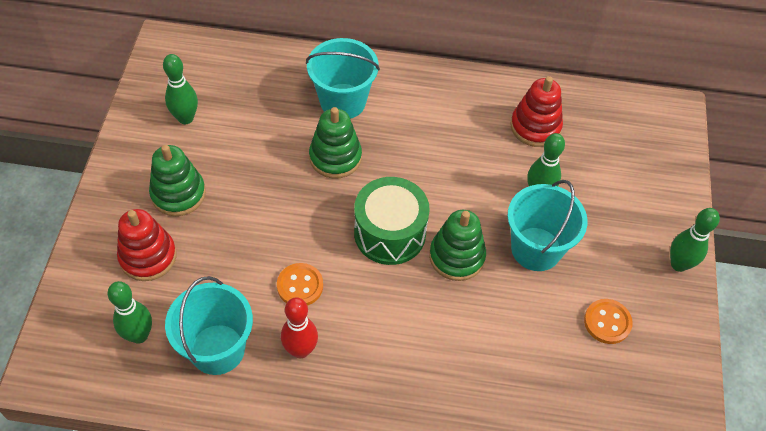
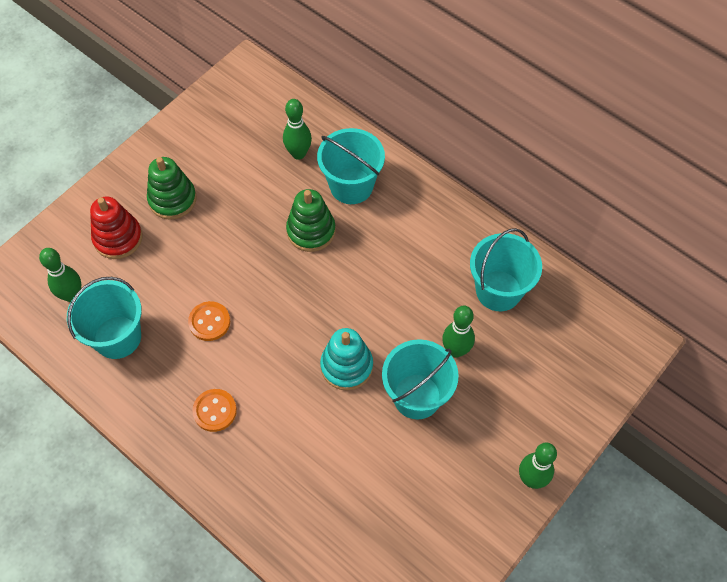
camera: 35 degrees right, 5 degrees up
green bowling pin [163,54,198,124] -> green bowling pin moved to [283,99,312,160]
red bowling pin [281,297,318,358] -> none
green drum [354,177,430,265] -> none
green stacking toy [429,210,486,281] -> turquoise stacking toy [320,328,373,390]
red stacking toy [510,76,563,147] -> turquoise bucket [470,228,542,311]
orange button [584,299,633,344] -> orange button moved to [192,389,237,432]

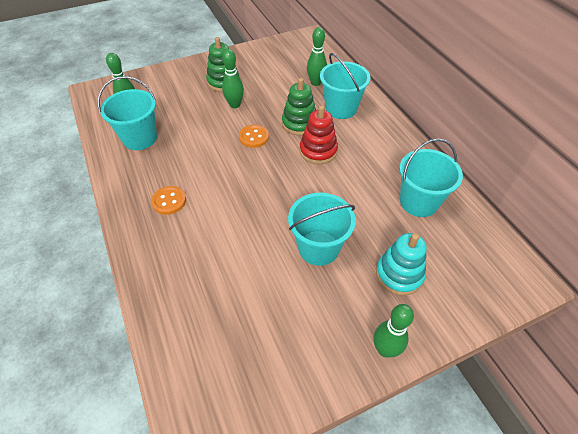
camera: 25 degrees right, 10 degrees down
red stacking toy [90,196,143,259] -> red stacking toy moved to [299,105,338,164]
orange button [188,301,230,341] -> orange button moved to [239,125,269,148]
turquoise stacking toy [320,328,373,390] -> turquoise stacking toy moved to [376,233,427,295]
green bowling pin [442,306,475,358] -> green bowling pin moved to [222,49,244,108]

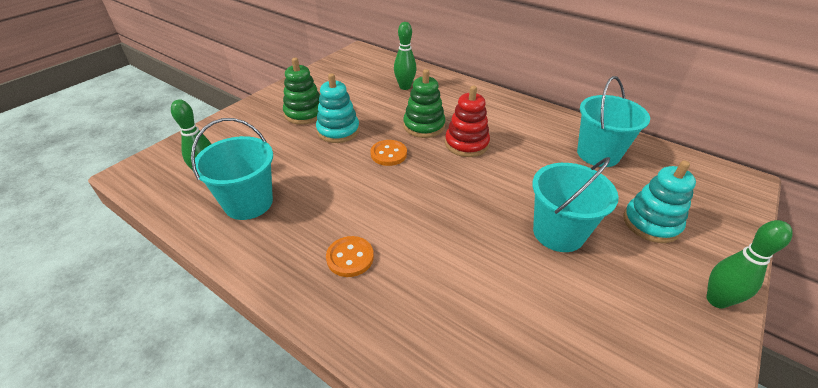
camera: 30 degrees left, 10 degrees down
green bowling pin [222,49,244,108] -> turquoise stacking toy [316,73,360,143]
turquoise bucket [320,53,371,119] -> none

